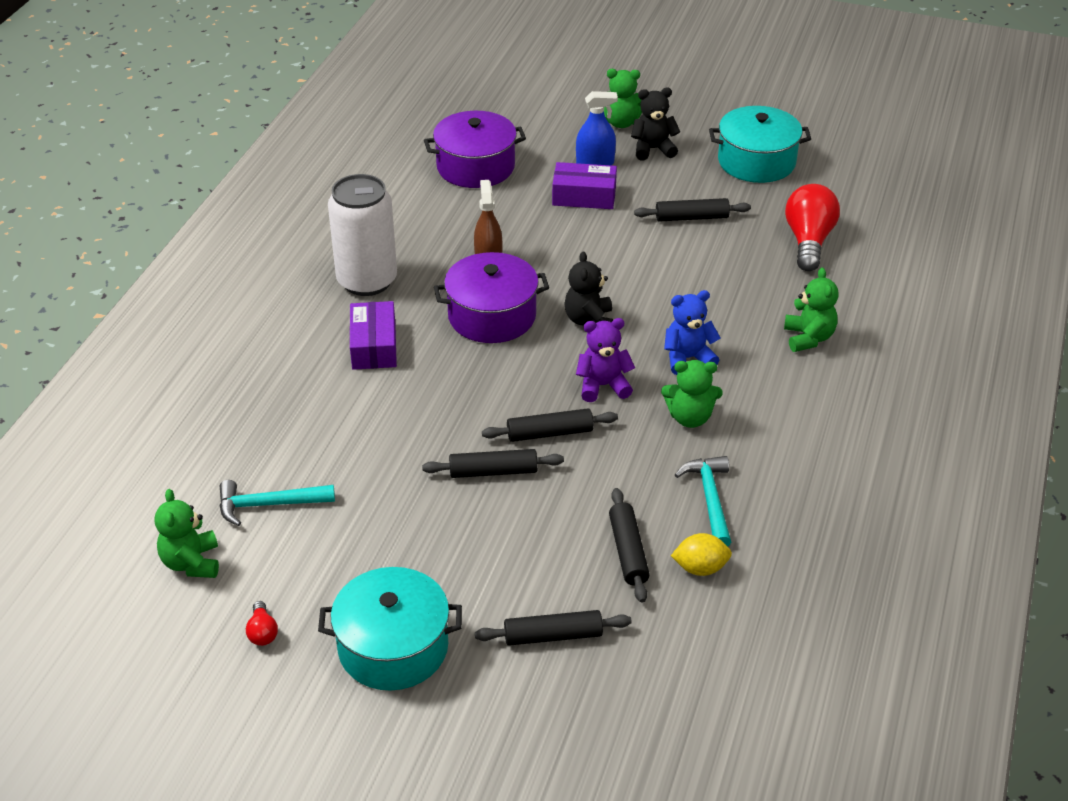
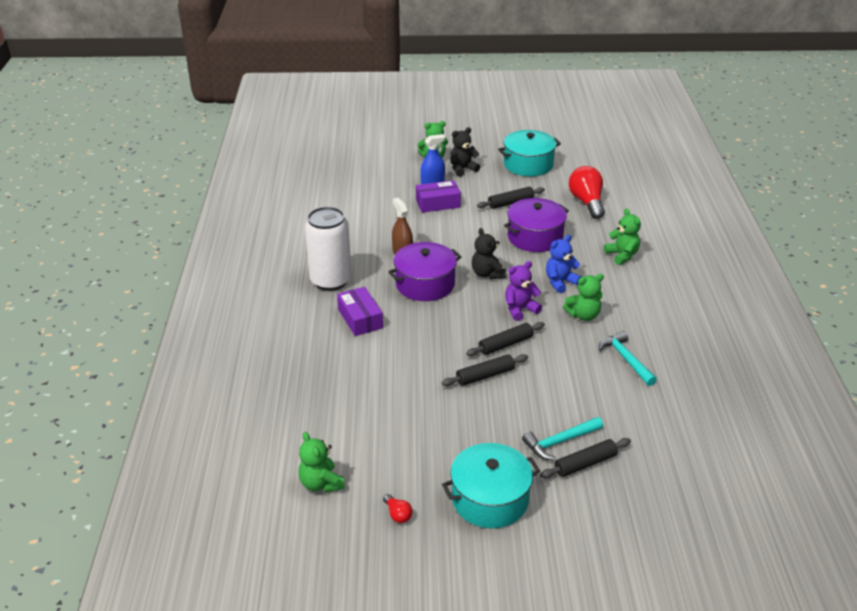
camera: 20 degrees left, 5 degrees down
turquoise hammer [219,480,335,526] -> turquoise hammer moved to [522,417,603,461]
purple pot [424,111,526,188] -> purple pot moved to [504,198,569,252]
black rolling pin [609,488,650,603] -> none
yellow lemon [671,533,732,576] -> none

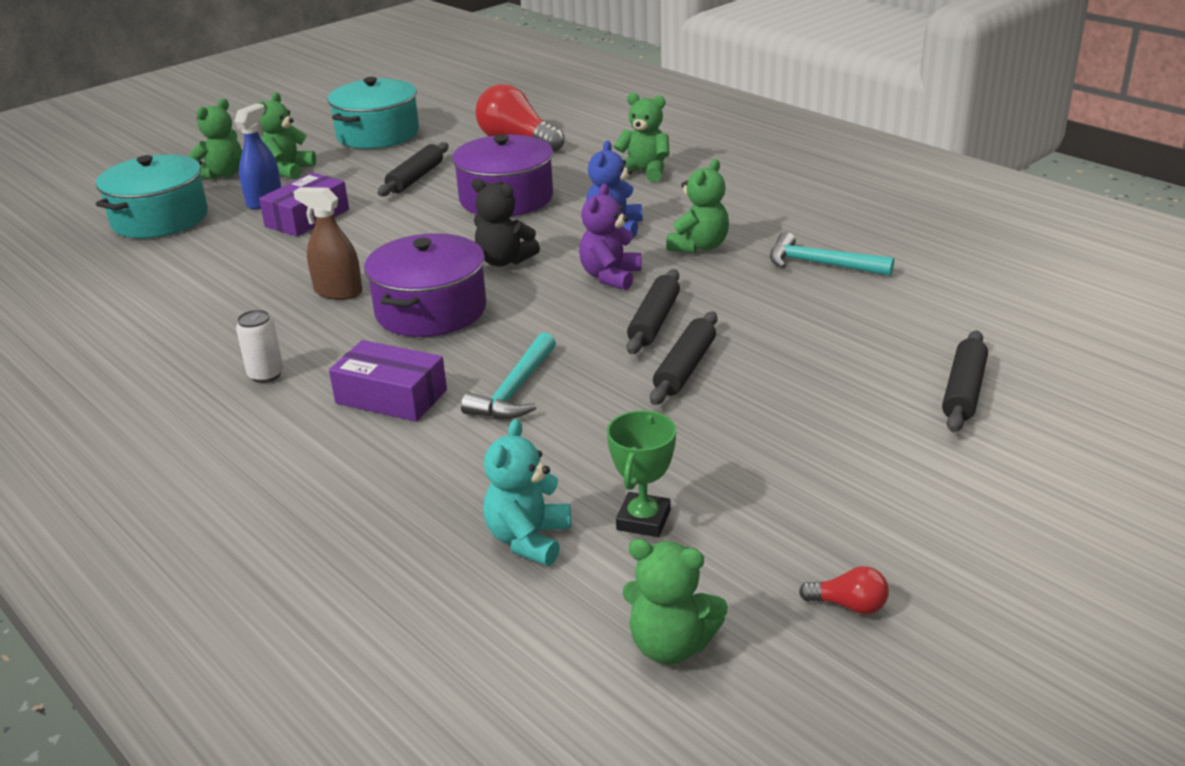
camera: 40 degrees left, 5 degrees down
white can [305,207,352,291] -> white can [236,310,284,383], size x0.43
turquoise pot [442,443,540,529] -> turquoise pot moved to [96,155,208,238]
black teddy bear [450,127,480,177] -> green teddy bear [258,93,316,179]
turquoise hammer [522,417,603,461] -> turquoise hammer moved to [461,333,556,419]
none -> turquoise teddy bear [483,419,571,566]
none -> green trophy [607,411,676,537]

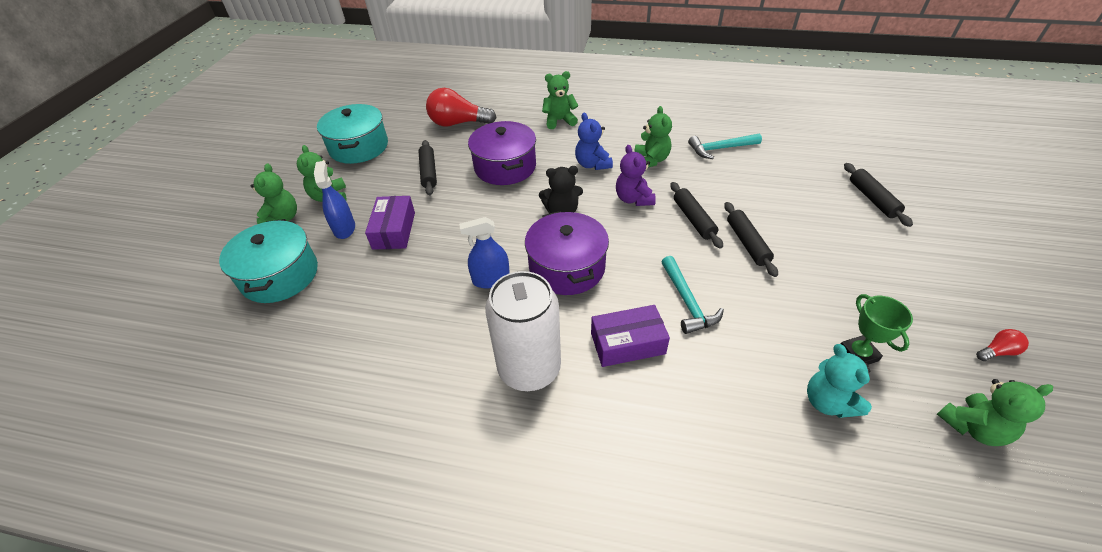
camera: 35 degrees left, 15 degrees up
white can [236,310,284,383] -> white can [485,271,561,391], size x2.35
brown spray bottle [293,187,362,300] -> blue spray bottle [459,217,510,288]

